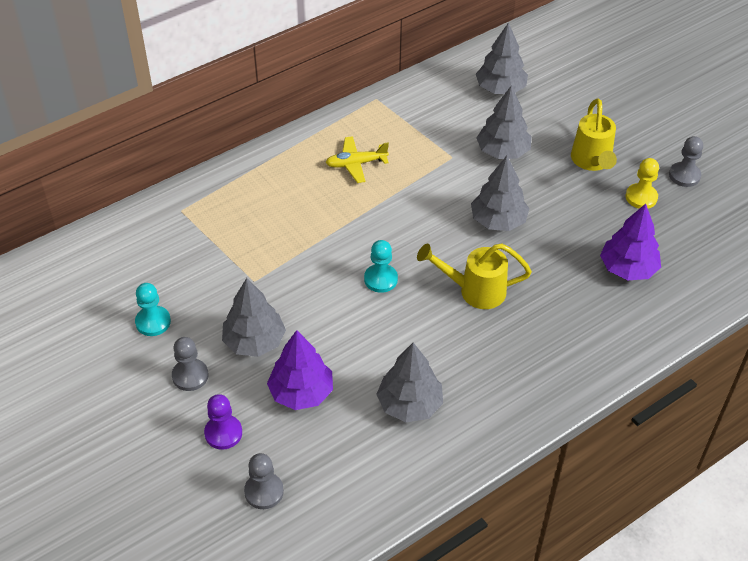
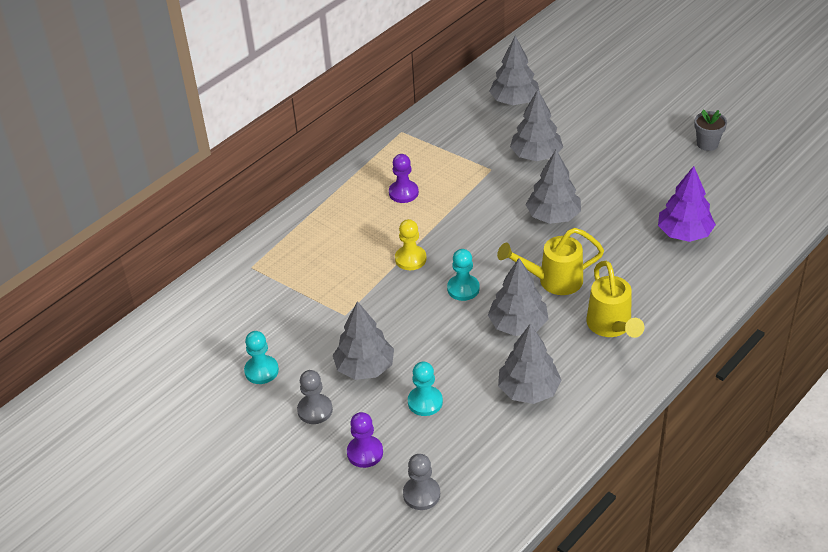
camera: 10 degrees left, 5 degrees down
purple tree [267,330,333,410] -> turquoise pawn [408,362,443,416]
yellow plane [325,136,389,183] -> purple pawn [389,154,419,203]
yellow watering can [571,98,617,171] -> yellow watering can moved to [587,261,645,338]
yellow pawn [626,158,659,209] -> yellow pawn moved to [395,219,427,270]
grey pawn [669,136,703,187] -> grey flower pot [694,110,727,151]
none -> grey tree [488,258,548,336]

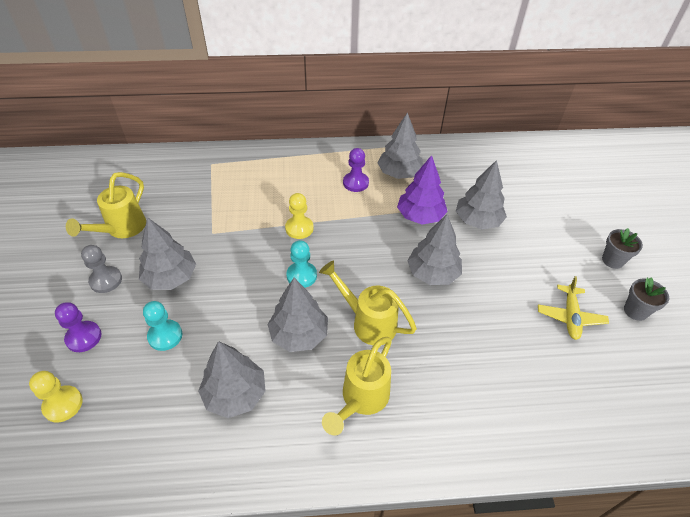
camera: 40 degrees right, 5 degrees up
turquoise pawn [244,331,279,384] -> yellow watering can [66,172,146,238]
grey pawn [403,454,440,510] -> yellow pawn [29,371,83,423]
grey tree [489,36,540,105] -> grey tree moved to [377,112,423,179]
purple tree [658,166,716,242] -> purple tree moved to [397,155,448,224]
none -> yellow plane [538,276,609,340]
none -> grey flower pot [602,228,643,269]

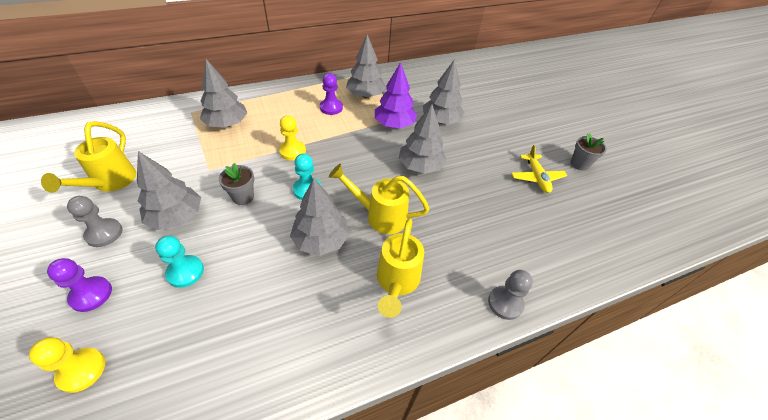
camera: 20 degrees left, 0 degrees up
grey tree [198,341,266,418] -> grey tree moved to [200,59,247,128]
grey flower pot [602,228,643,269] -> grey flower pot moved to [219,163,254,205]
none -> grey pawn [488,270,533,320]

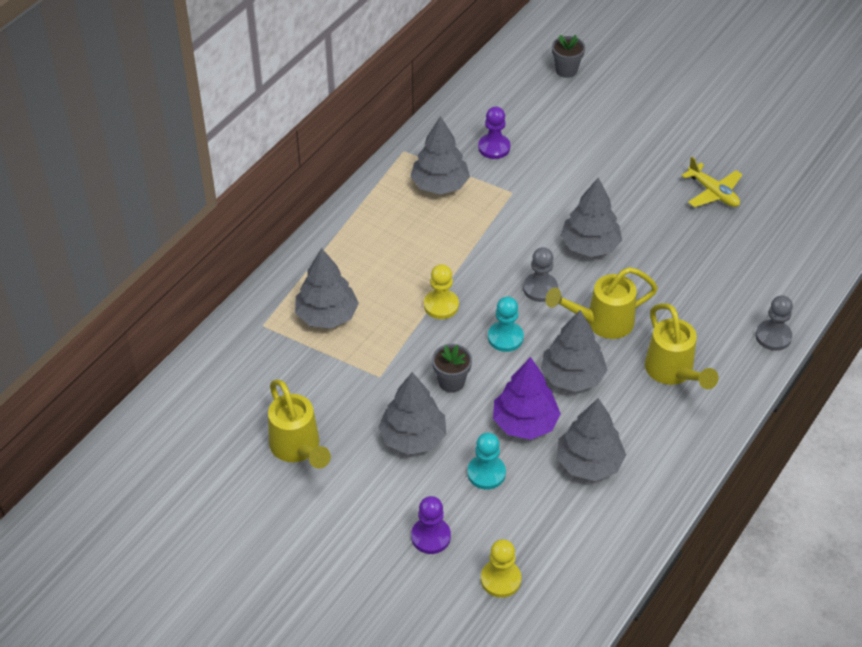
camera: 30 degrees left, 0 degrees up
grey pawn [67,196,123,247] -> grey pawn moved to [523,247,558,302]
purple pawn [320,73,343,115] -> purple pawn moved to [478,106,510,159]
purple tree [375,62,417,128] -> purple tree moved to [493,357,561,440]
grey tree [423,60,465,124] -> grey tree moved to [557,398,626,481]
grey flower pot [571,133,607,171] -> grey flower pot moved to [552,35,585,78]

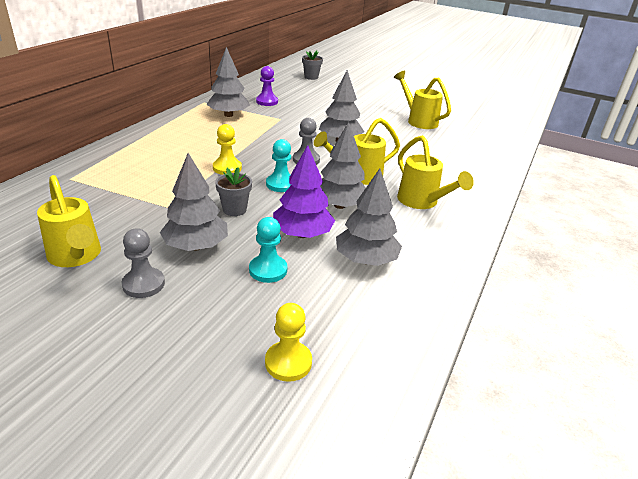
camera: 10 degrees left, 15 degrees down
grey tree [295,248,359,328] -> none
purple pawn [411,496,451,554] -> none
yellow plane [682,157,743,207] -> yellow watering can [394,71,451,129]
grey pawn [755,295,793,351] -> grey pawn moved to [122,228,165,298]

